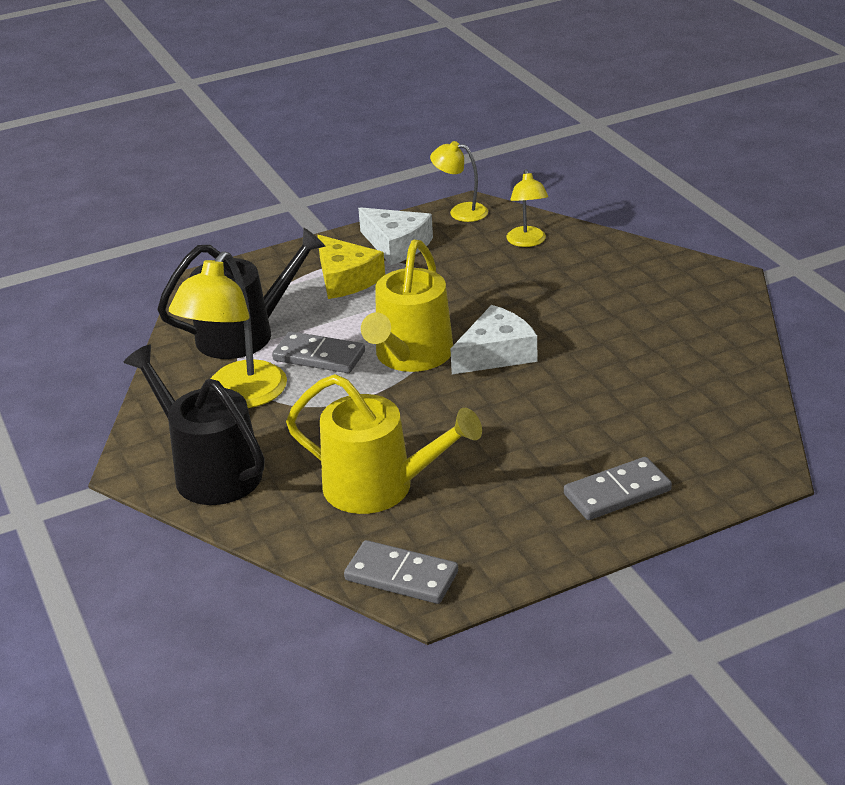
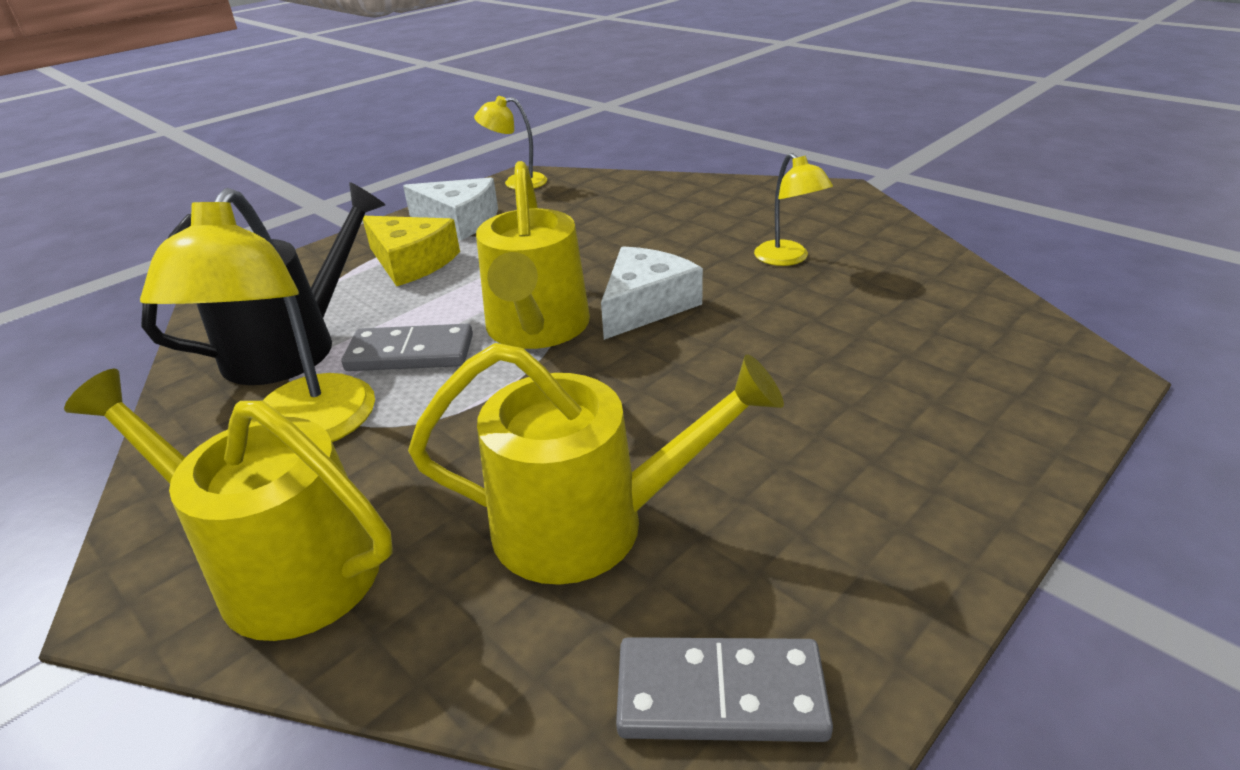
camera: 20 degrees left, 0 degrees up
black watering can [124,344,265,505] -> yellow watering can [64,369,393,641]
yellow lamp [507,169,548,247] -> yellow lamp moved to [754,153,833,266]
grey domino [564,457,672,520] -> none

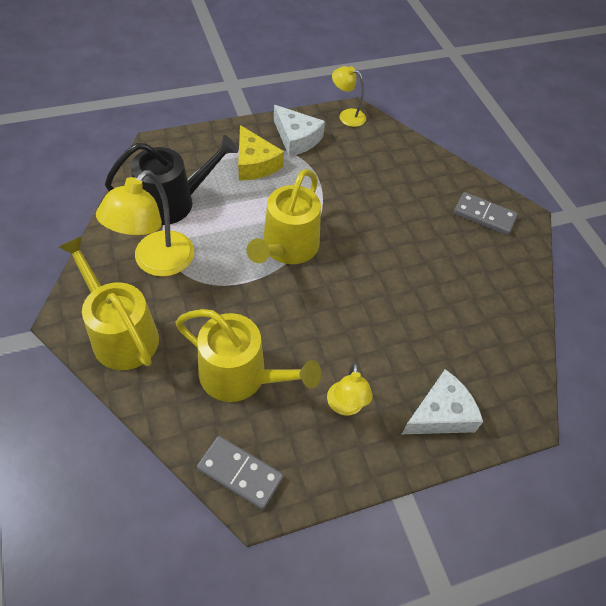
camera: 20 degrees right, 20 degrees up
grey domino [342,324,473,371] -> grey domino moved to [454,192,518,235]
white cheese [601,246,703,340] -> white cheese moved to [402,369,483,434]
yellow lamp [754,153,833,266] -> yellow lamp moved to [327,363,373,416]

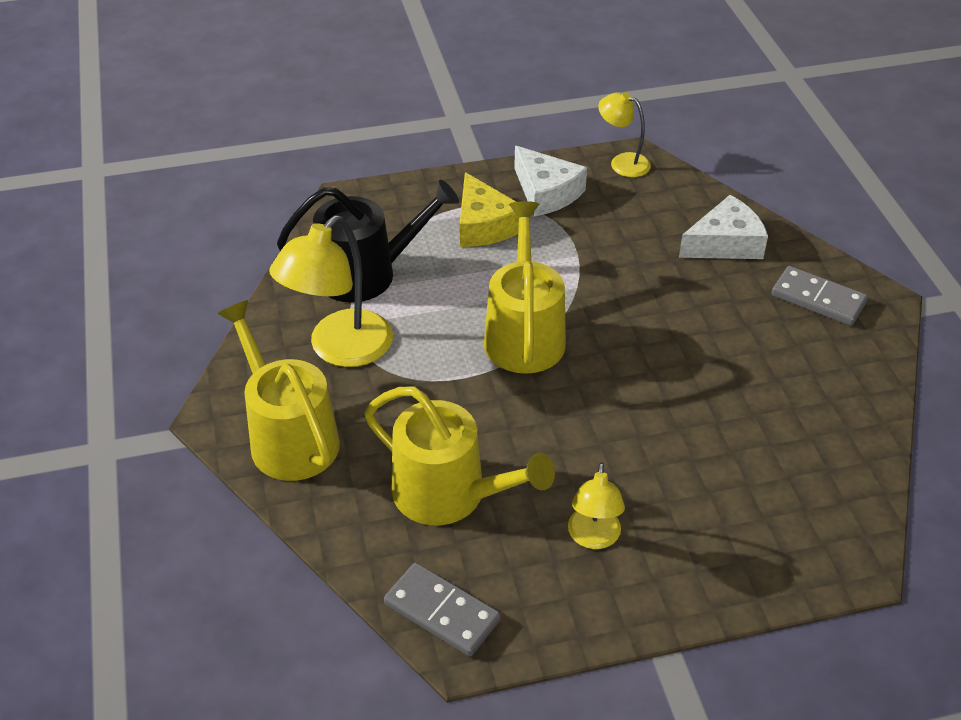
camera: 10 degrees right, 10 degrees down
yellow watering can [246,169,321,264] -> yellow watering can turned 150 degrees clockwise [484,201,566,374]
white cheese [402,369,483,434] -> white cheese moved to [679,195,768,259]

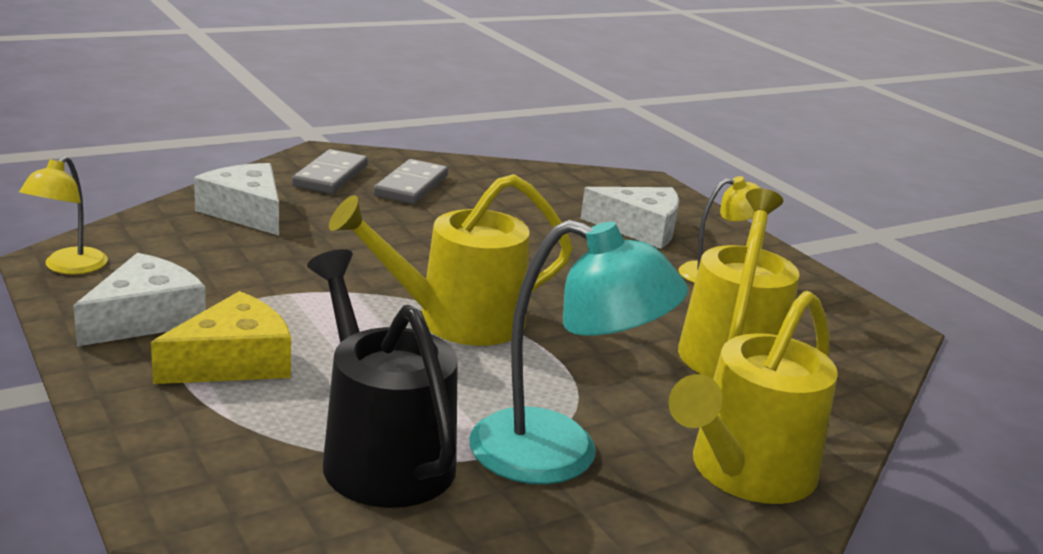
camera: 110 degrees left, 20 degrees down
yellow lamp [269,216,393,367] -> turquoise lamp [469,220,688,484]
grey domino [384,563,501,656] -> grey domino moved to [373,159,448,204]
none -> white cheese [581,187,679,249]

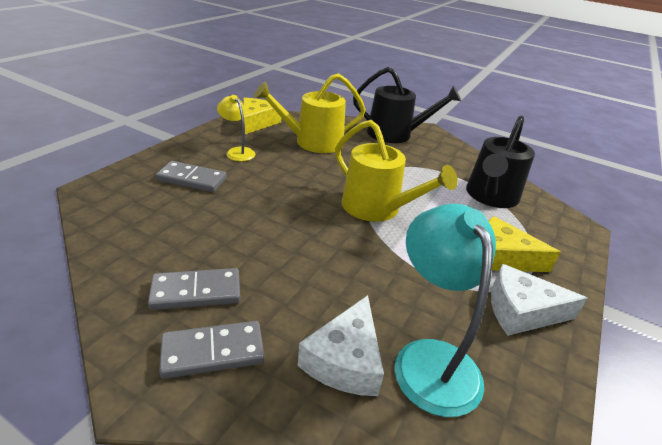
camera: 120 degrees left, 10 degrees up
yellow lamp [19,156,108,274] -> none
turquoise lamp [469,220,688,484] -> turquoise lamp moved to [394,204,496,417]
white cheese [581,187,679,249] -> grey domino [156,161,227,192]
yellow watering can [669,291,838,504] -> black watering can [353,67,461,143]
none -> yellow cheese [243,98,281,134]

